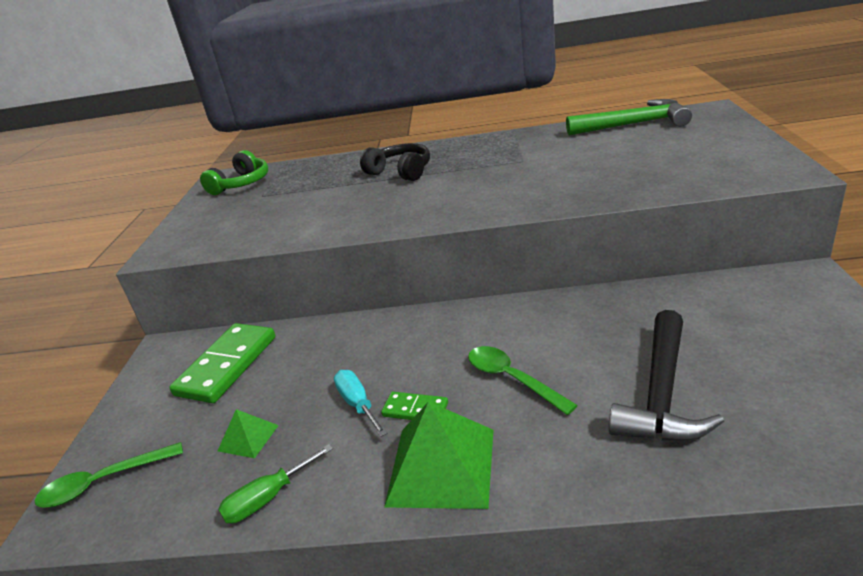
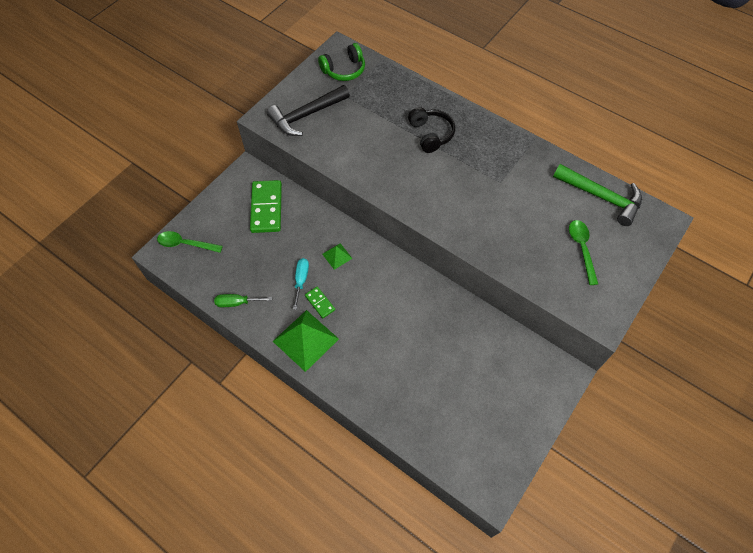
camera: 30 degrees right, 30 degrees up
green domino [169,323,275,403] -> green domino turned 60 degrees counterclockwise [250,180,282,233]
green pyramid [218,409,279,458] -> green pyramid moved to [322,243,353,270]
green spoon [468,346,578,415] -> green spoon moved to [569,220,598,285]
black hammer [609,310,724,442] -> black hammer moved to [267,85,350,136]

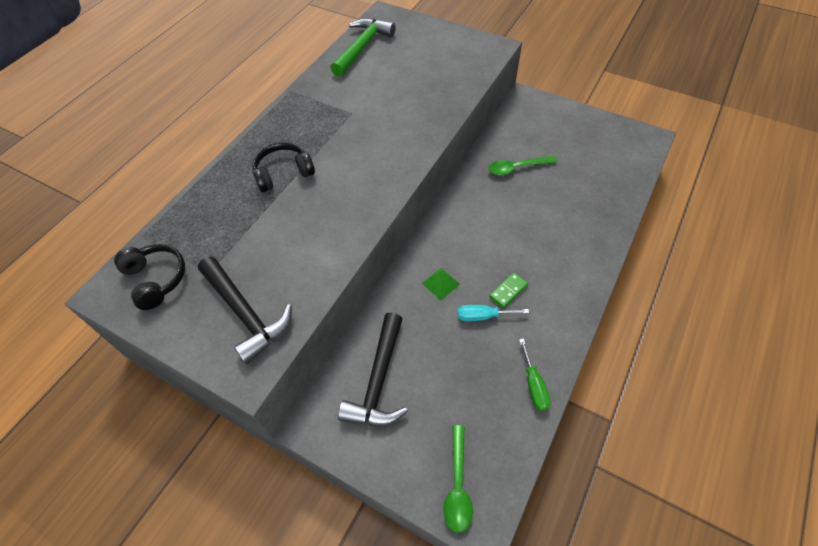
camera: 95 degrees left, 5 degrees down
green domino [250,180,282,233] -> black hammer [338,313,408,426]
green pyramid [273,310,339,372] -> none
green headphones [318,43,365,81] -> black headphones [114,244,185,310]
green spoon [569,220,598,285] -> green spoon moved to [488,156,557,175]

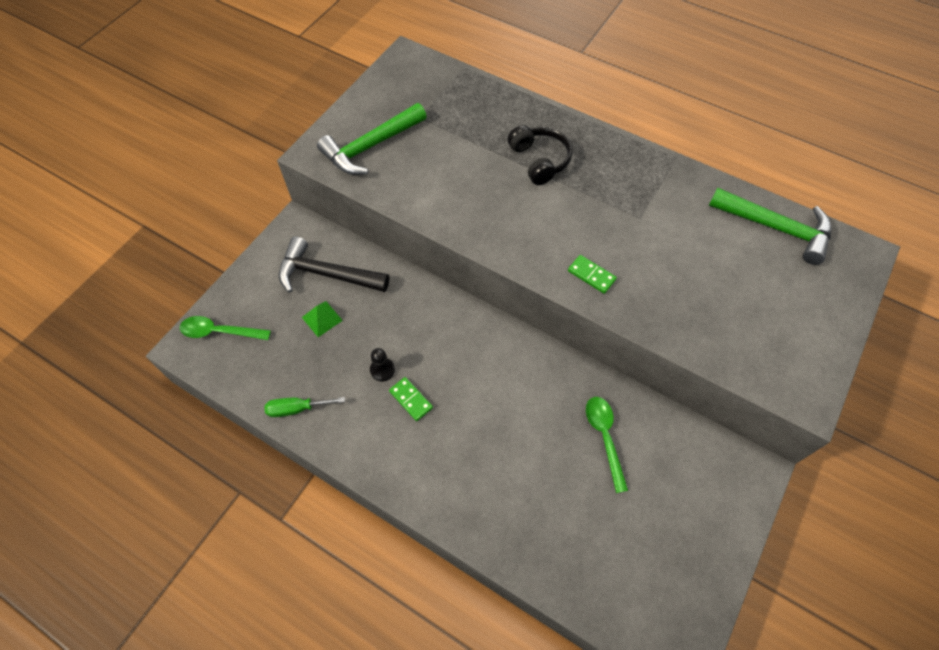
camera: 90 degrees right, 5 degrees up
black headphones [114,244,185,310] -> none
black hammer [198,256,292,364] -> green hammer [317,103,427,175]
green pyramid [422,268,460,300] -> green pyramid moved to [302,301,343,337]
turquoise screwdriver [458,305,529,321] -> black pawn [370,348,395,382]
none -> green domino [568,255,617,294]

